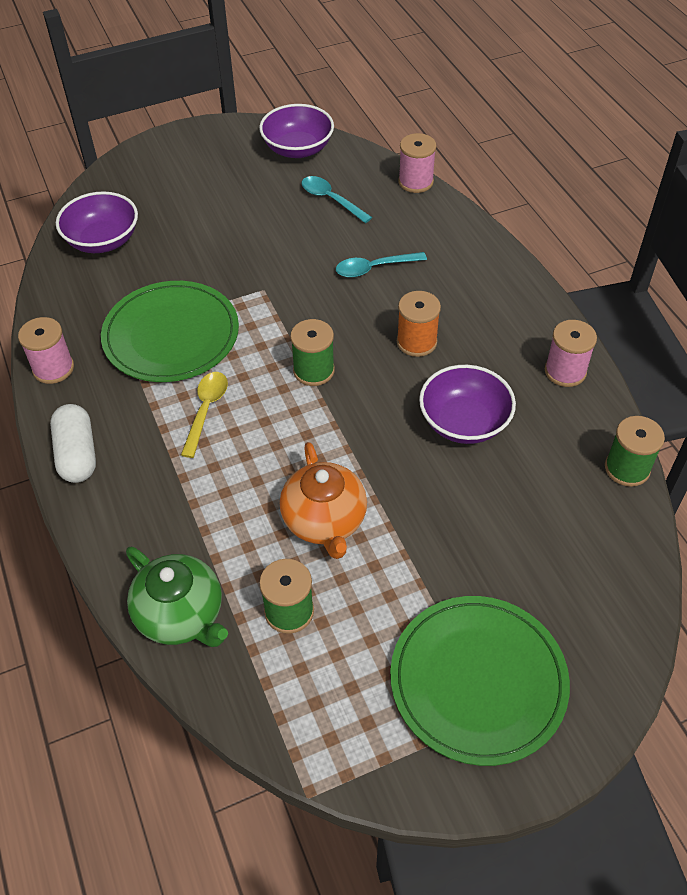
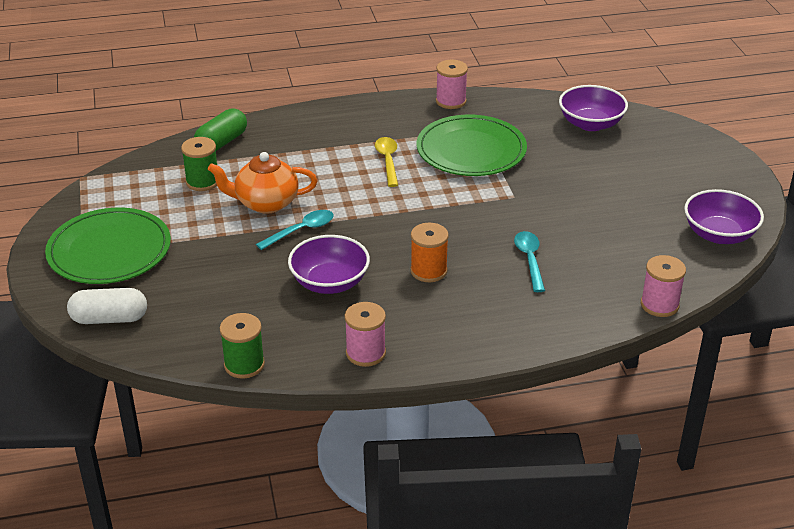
camera: 100 degrees right, 15 degrees down
white capsule [50,404,96,483] -> white capsule moved to [67,288,147,324]
green teapot [126,547,228,647] -> green capsule [194,108,247,151]
yellow spoon [181,372,228,458] -> yellow spoon turned 120 degrees counterclockwise [375,137,398,187]
green spool [290,319,335,386] -> none
turquoise spoon [302,176,372,223] -> turquoise spoon moved to [256,210,334,250]

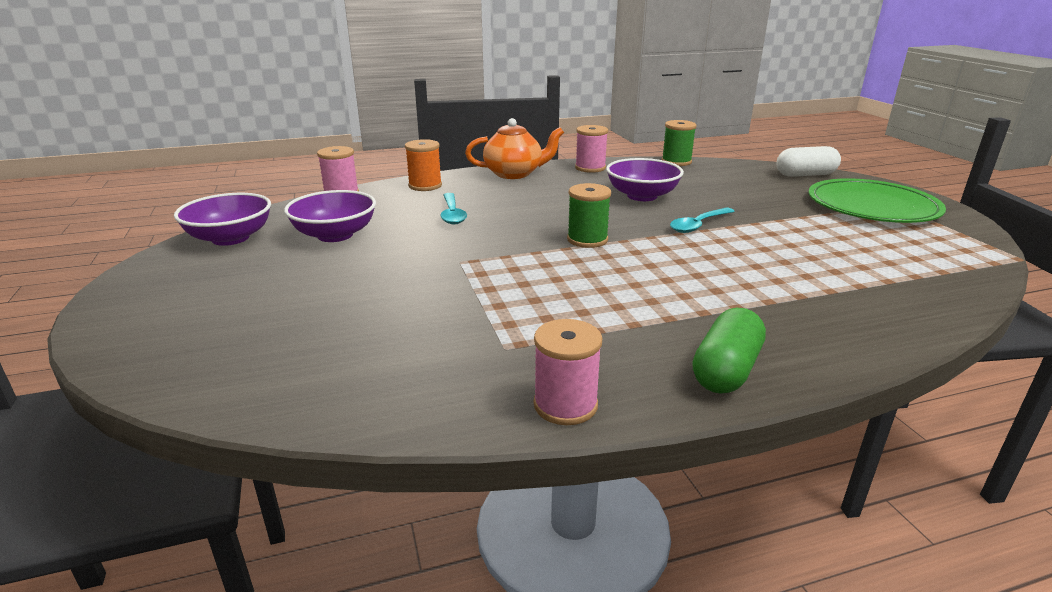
camera: 175 degrees right, 10 degrees down
green spool [181,137,217,191] -> green spool moved to [567,183,611,248]
green capsule [194,108,247,151] -> green capsule moved to [693,308,766,394]
orange teapot [208,152,317,214] -> orange teapot moved to [465,118,564,179]
yellow spoon [375,137,398,187] -> none
orange spool [410,223,449,282] -> orange spool moved to [405,139,442,191]
green plate [417,114,527,176] -> none
purple bowl [559,85,628,131] -> purple bowl moved to [284,190,376,242]

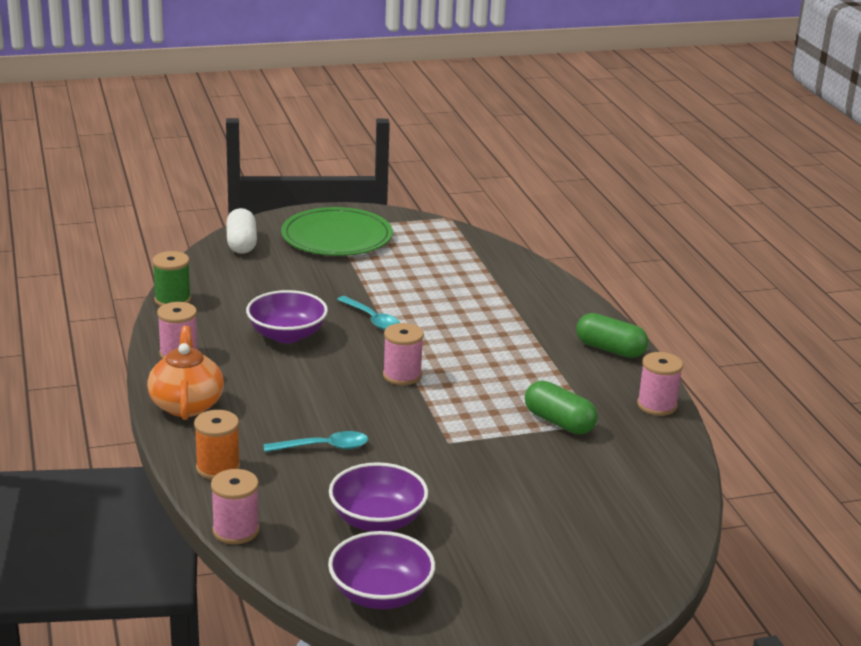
camera: 90 degrees left, 0 degrees up
green spool [567,183,611,248] -> pink spool [383,323,424,385]
none -> green capsule [525,381,598,434]

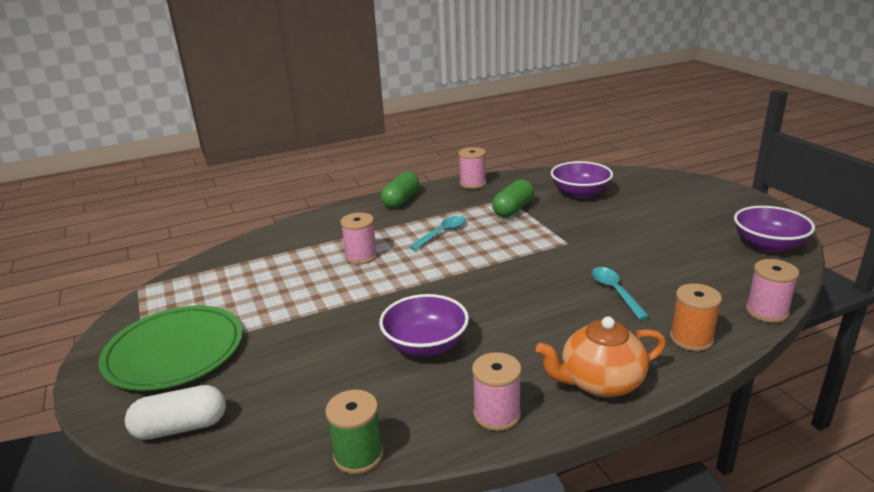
camera: 95 degrees left, 0 degrees up
purple bowl [329,462,428,532] -> purple bowl moved to [551,161,613,198]
turquoise spoon [337,296,400,330] -> turquoise spoon moved to [409,216,466,250]
pink spool [383,323,424,385] -> pink spool moved to [340,213,378,265]

